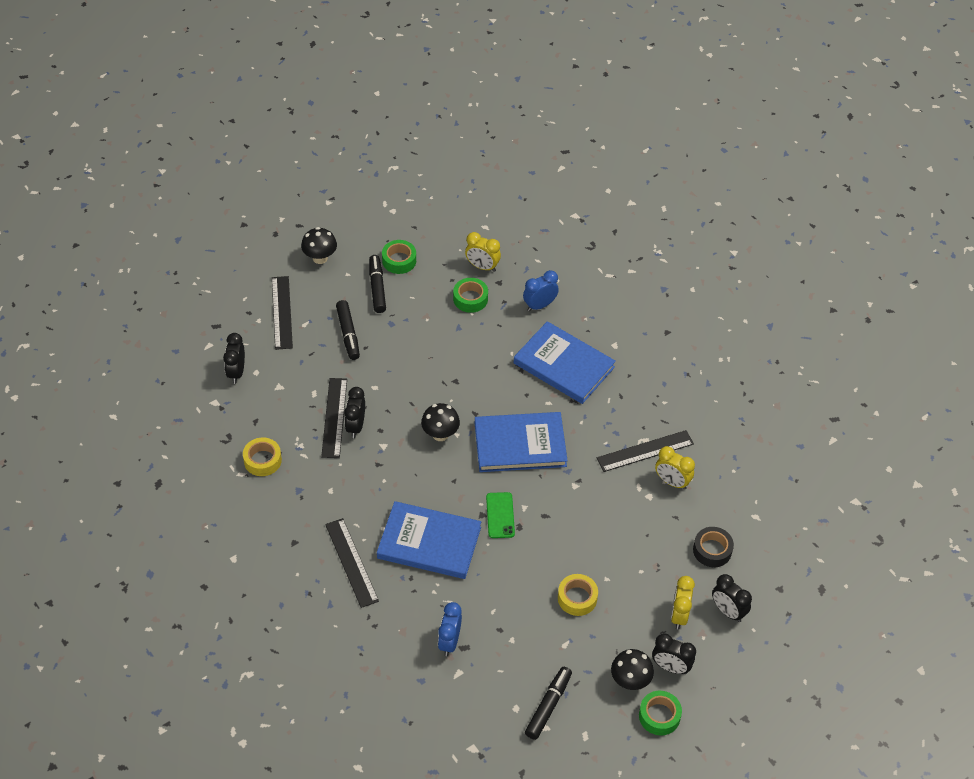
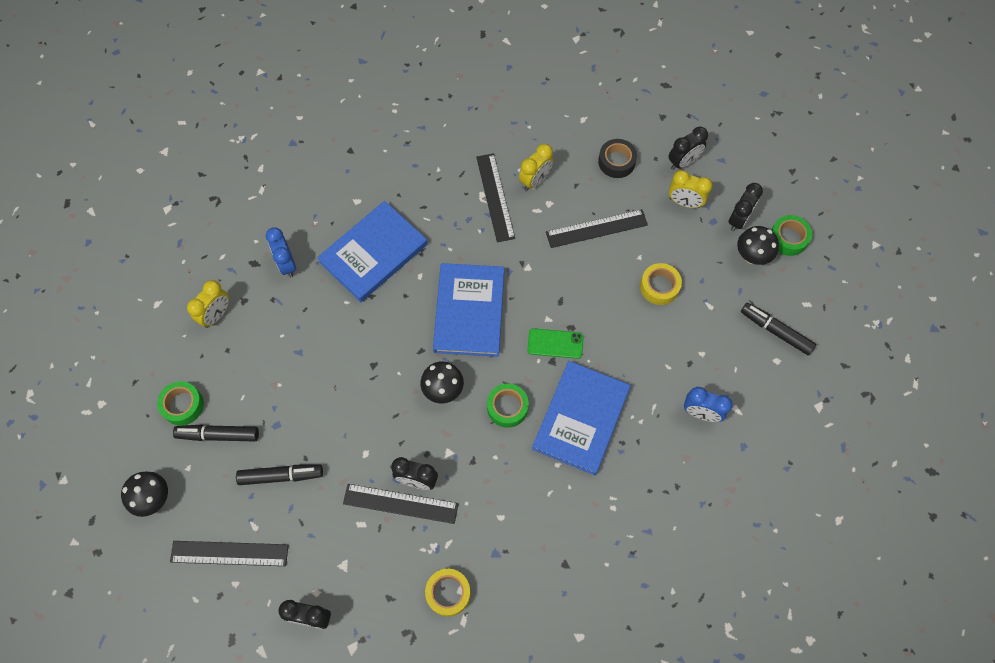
camera: 80 degrees left, 15 degrees up
black ruler [325,518,379,608] -> black ruler moved to [546,209,648,248]
green tape [453,278,488,313] -> green tape moved to [487,383,529,428]

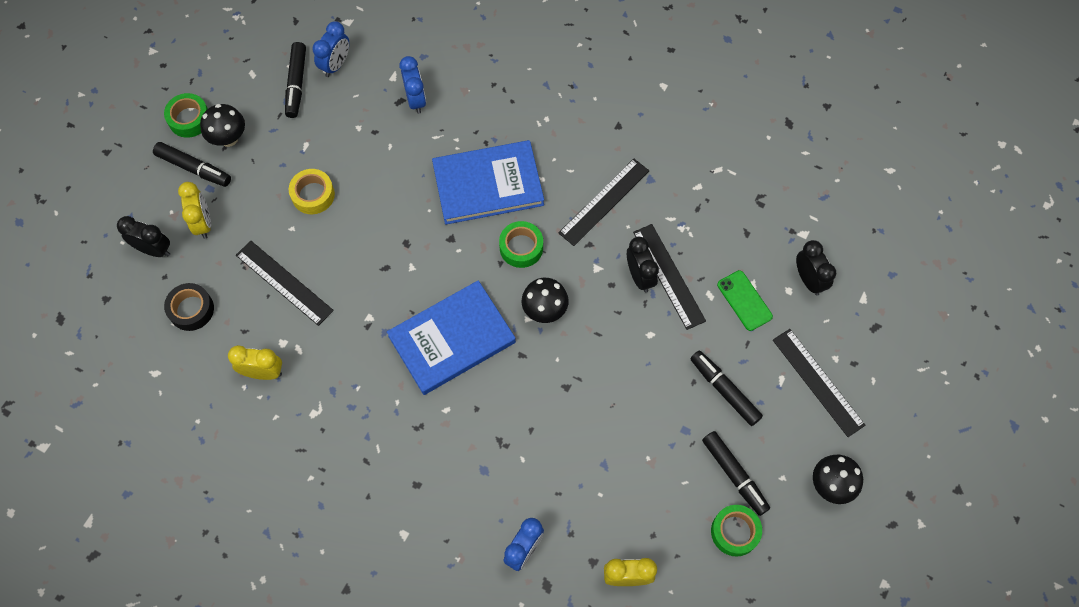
camera: 125 degrees left, 0 degrees up
blue book [317,201,427,302] -> none
yellow tape [425,569,471,617] -> none
black ruler [476,153,515,242] -> black ruler moved to [559,159,649,246]
green phone [527,328,584,359] -> green phone moved to [717,270,773,331]
black clock [728,183,763,232] -> black marker [153,142,231,187]
none -> blue clock [312,21,349,77]

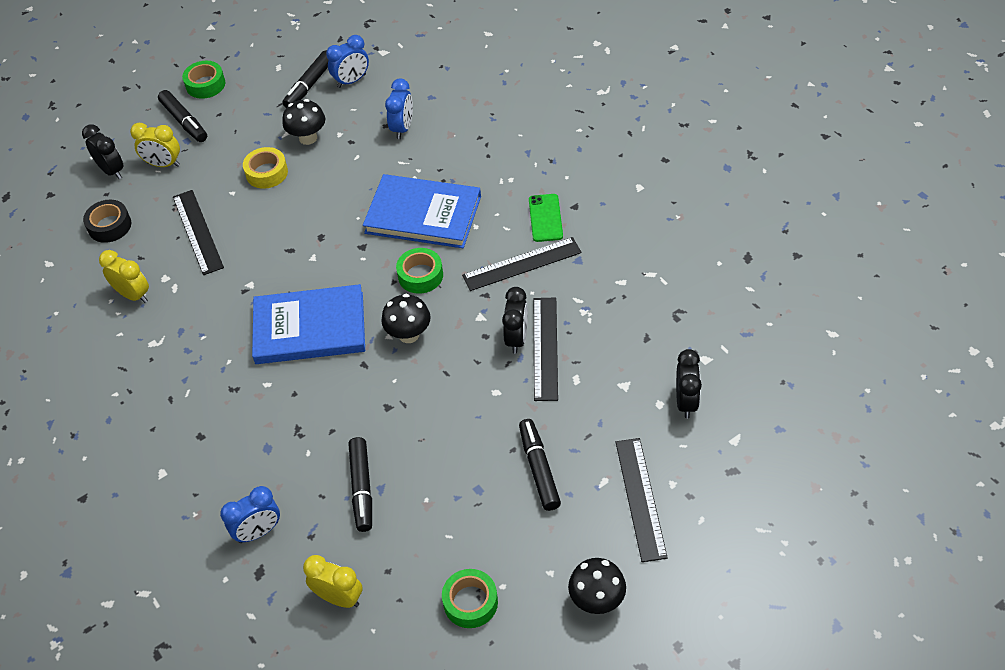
camera: 30 degrees right, 15 degrees down
yellow clock [178,182,211,239] -> yellow clock turned 90 degrees clockwise [130,123,180,167]
black mushroom [200,104,245,147] -> black mushroom moved to [282,99,325,145]
black marker [702,431,770,516] -> black marker moved to [348,437,372,532]
green phone [717,270,773,331] -> green phone moved to [529,194,563,242]

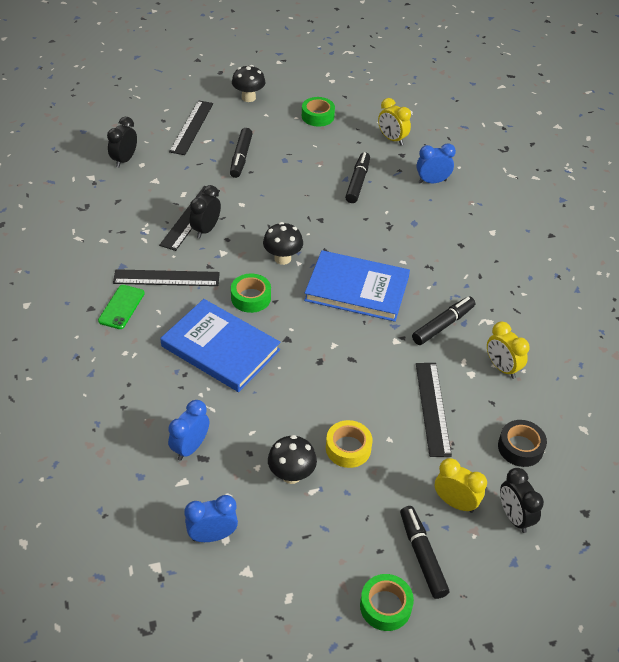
camera: 165 degrees left, 5 degrees down
black marker [282,51,328,108] -> black marker moved to [412,296,475,345]

